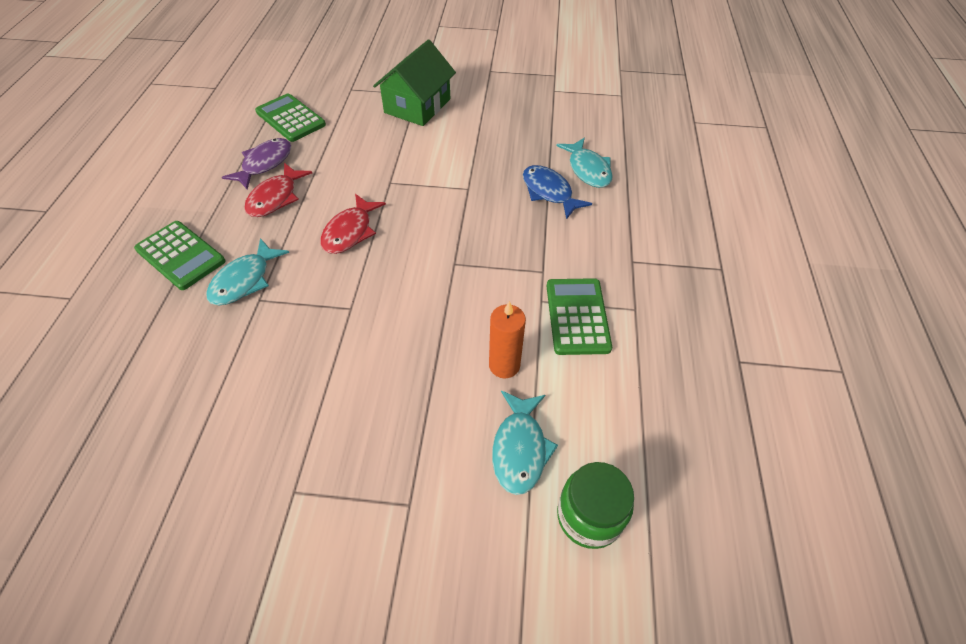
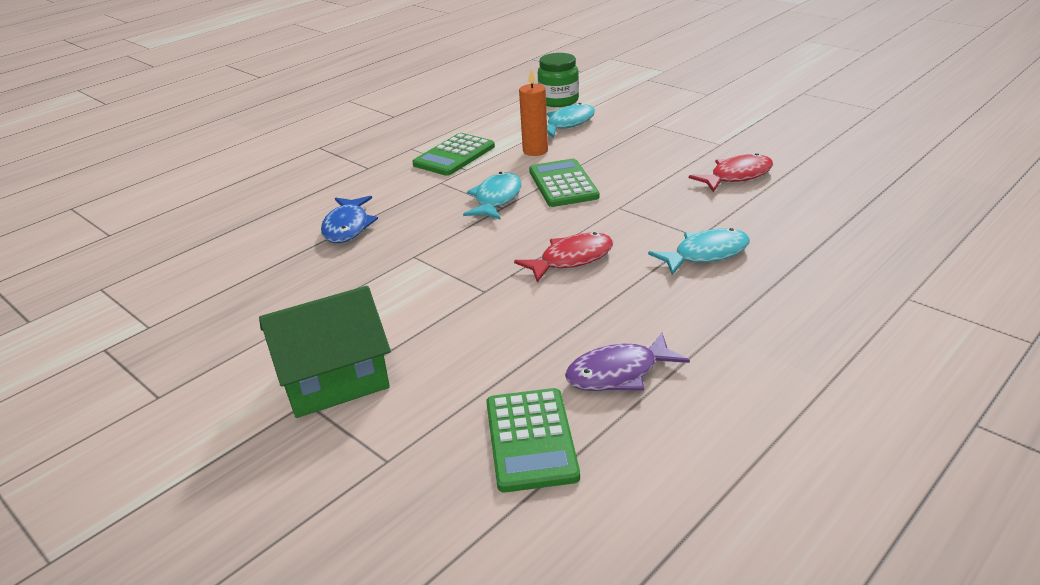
camera: 140 degrees left, 20 degrees down
green calculator [134,221,225,290] -> green calculator moved to [529,159,600,207]
red fish [244,163,312,217] -> red fish moved to [689,153,773,192]
turquoise fish [556,138,613,188] -> turquoise fish moved to [463,172,521,220]

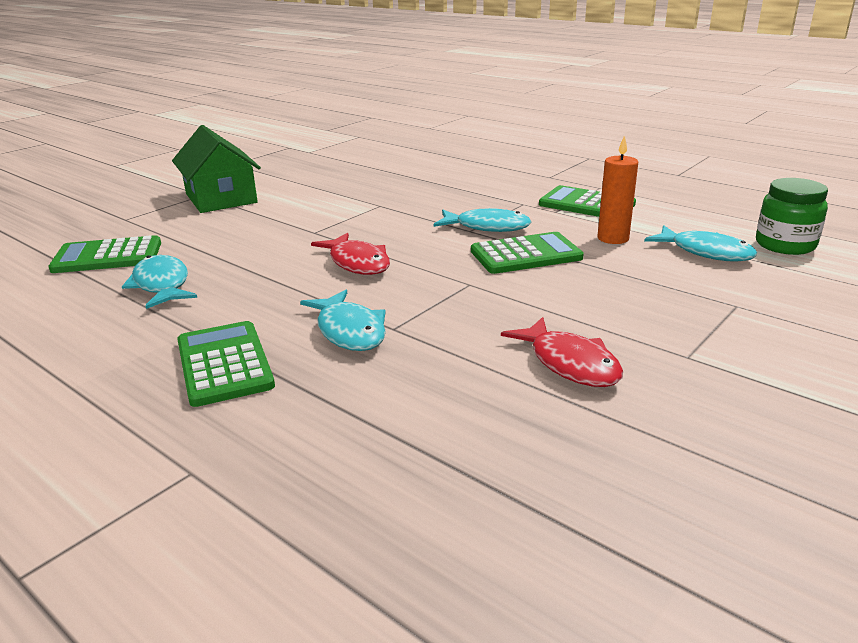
camera: 85 degrees right, 5 degrees down
blue fish [321,196,378,243] -> none
purple fish [565,333,690,391] -> turquoise fish [122,255,197,309]
none -> green calculator [177,321,275,407]

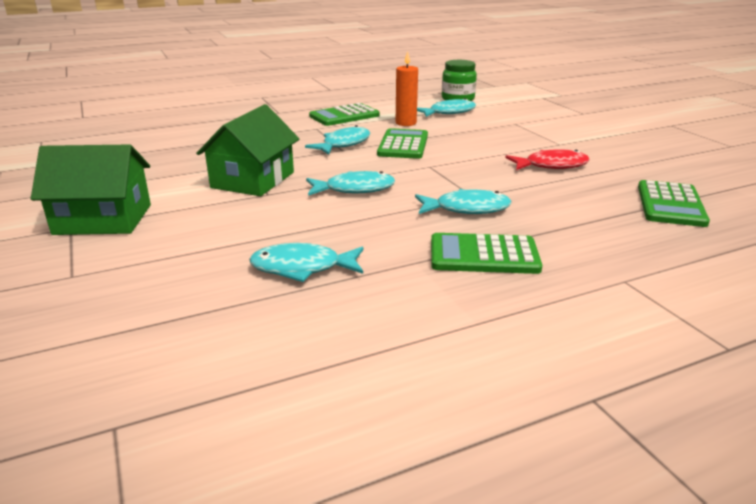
camera: 65 degrees left, 0 degrees up
green calculator [48,235,161,273] -> green calculator moved to [638,180,710,227]
red fish [311,233,390,275] -> turquoise fish [306,171,395,196]
none -> green house [196,104,299,196]

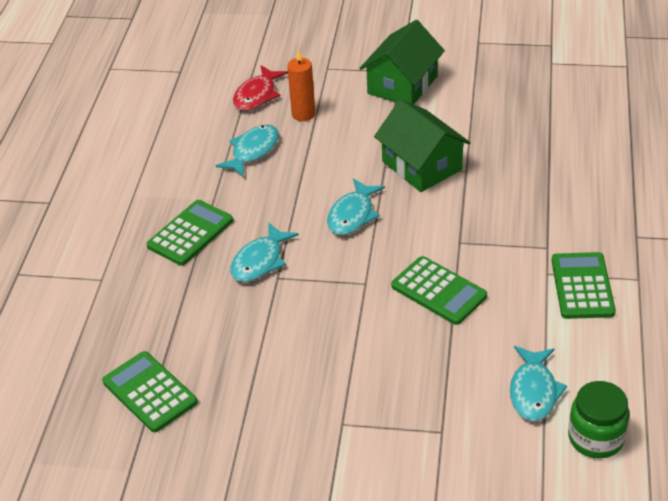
camera: 125 degrees right, 15 degrees up
turquoise fish [305,125,370,155] -> none
orange candle [396,51,418,126] -> orange candle moved to [287,49,315,121]
red fish [505,149,590,170] -> red fish moved to [233,65,288,111]

